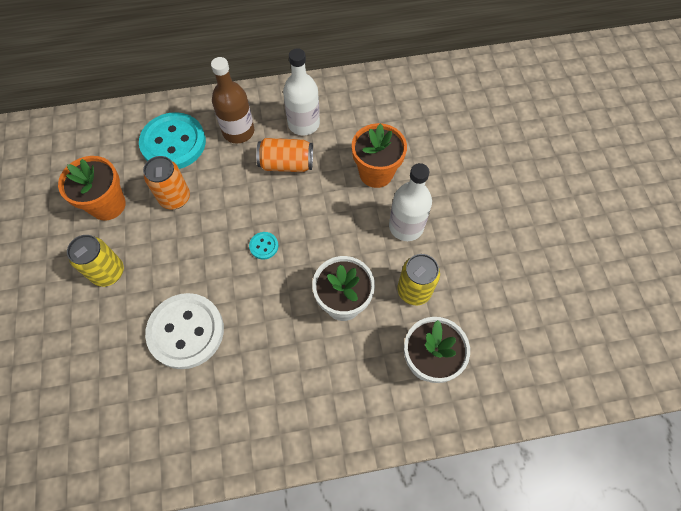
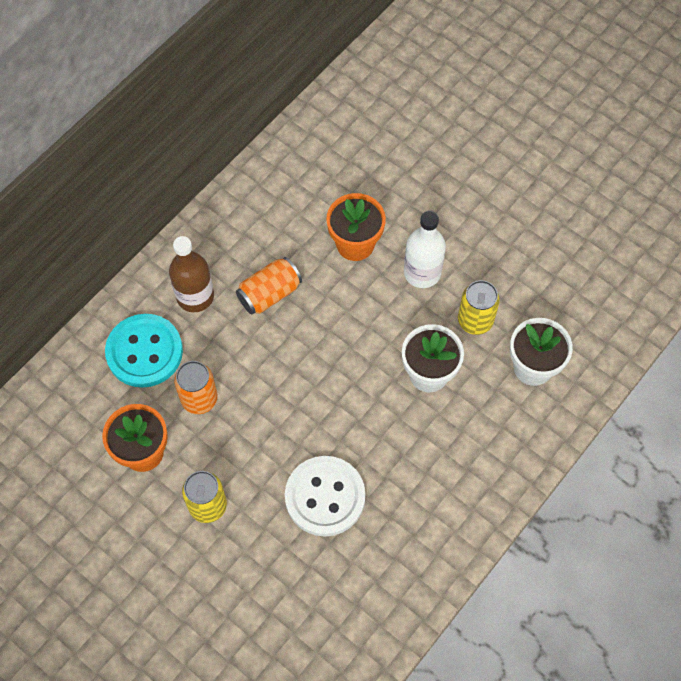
camera: 40 degrees left, 0 degrees up
turquoise button [249,232,278,260] -> none
white bottle [283,48,320,135] -> none

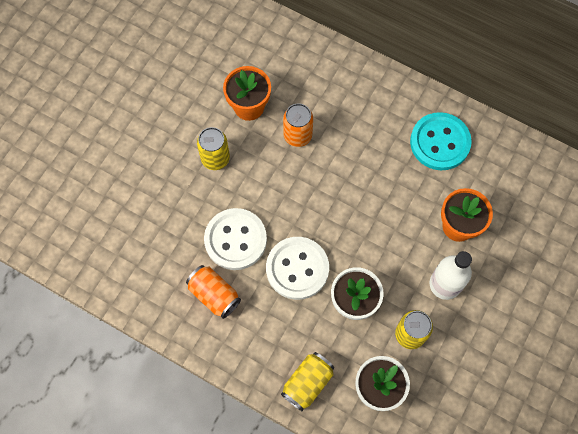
camera: 80 degrees right, 5 degrees up
turquoise button [105,314,183,388] -> turquoise button moved to [410,112,472,170]
brown bottle [169,236,214,312] -> none
orange can [236,257,302,314] -> orange can moved to [186,265,241,319]
none -> white button [266,237,329,300]
none -> yellow can [281,352,334,411]

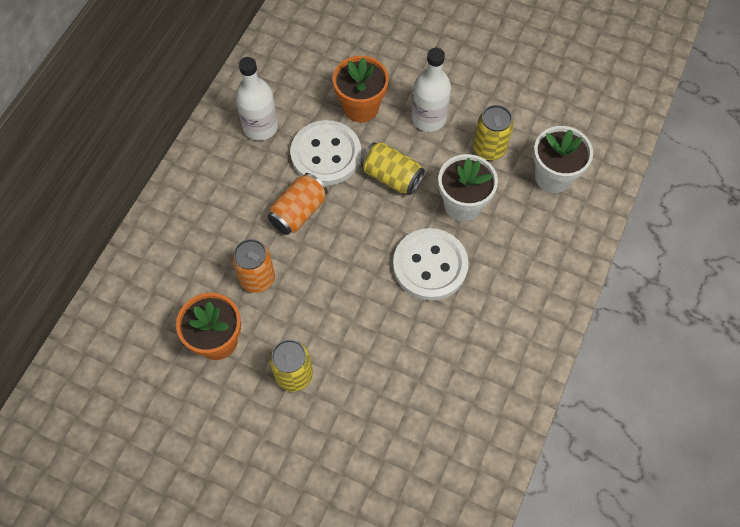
camera: 95 degrees left, 5 degrees down
orange can [186,265,241,319] -> orange can moved to [267,173,328,235]
white button [204,208,267,270] -> white button moved to [290,120,361,186]
yellow can [281,352,334,411] -> yellow can moved to [361,142,425,195]
turquoise button [410,112,472,170] -> white bottle [235,57,278,141]

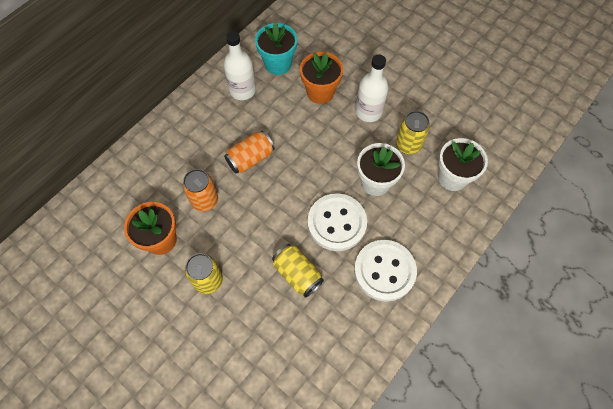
camera: 15 degrees right, 0 degrees up
white button [290,120,361,186] -> white button moved to [354,240,417,302]
yellow can [361,142,425,195] -> yellow can moved to [272,244,324,298]
none -> turquoise flower pot [255,22,297,75]

